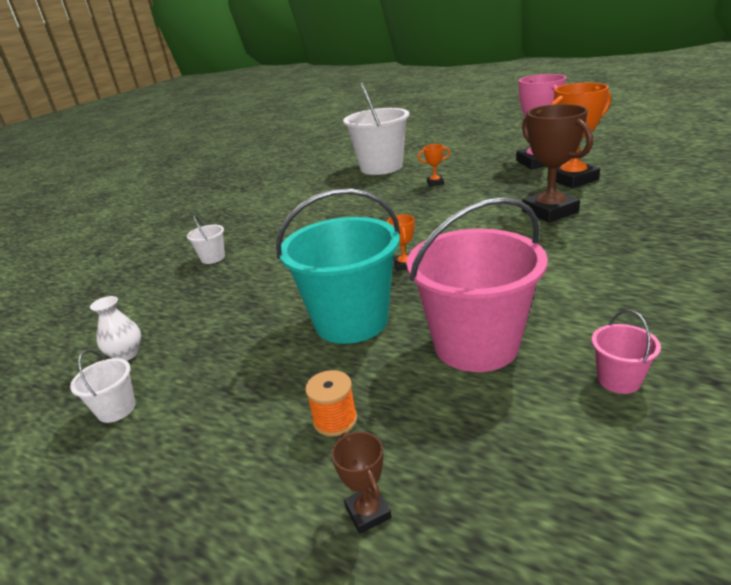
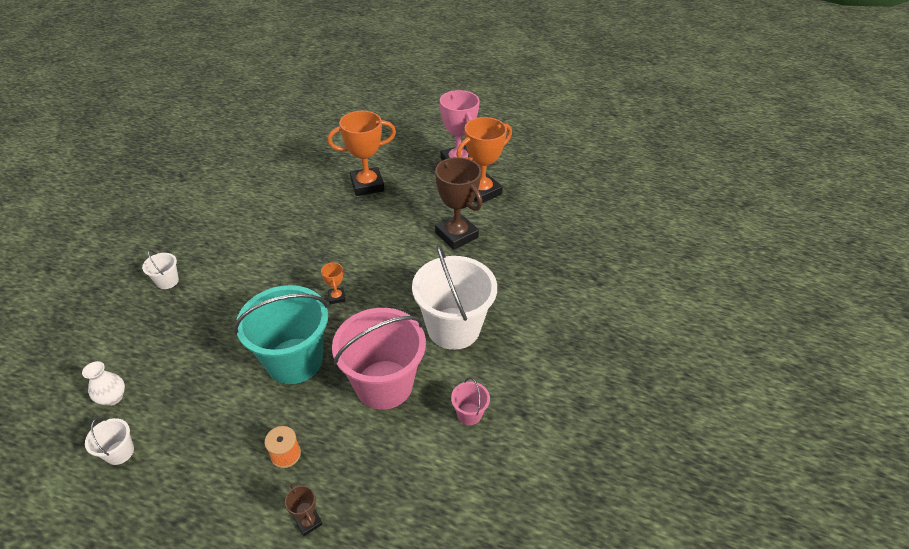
camera: 15 degrees left, 15 degrees up
white bucket [343,82,409,175] -> white bucket moved to [412,244,497,350]
orange trophy [418,144,450,186] -> orange trophy [328,111,396,196], size x2.25

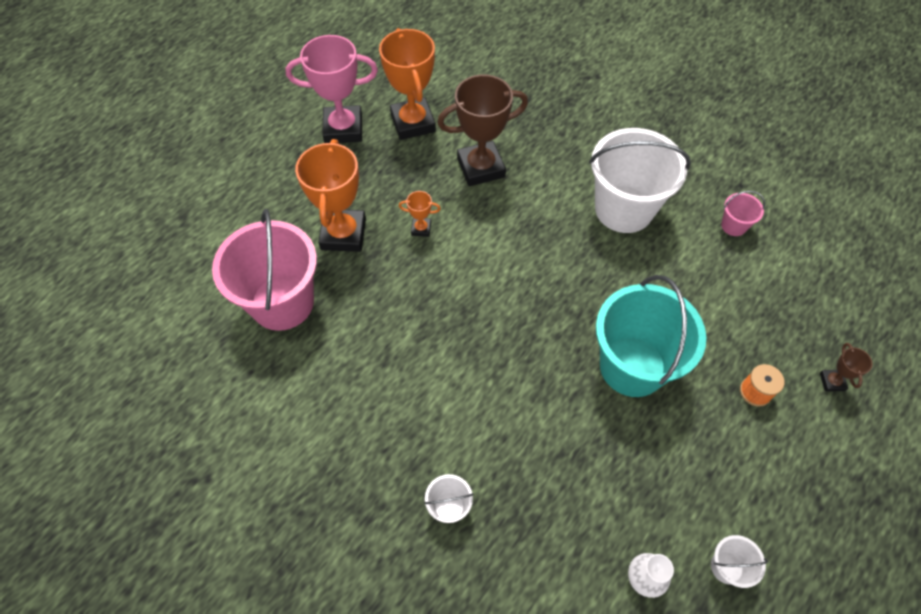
camera: 70 degrees left, 15 degrees up
brown trophy [285,484,323,536] -> brown trophy turned 75 degrees counterclockwise [820,343,872,392]
orange trophy [321,262,346,304] -> orange trophy moved to [399,191,441,237]
pink bucket [332,308,426,410] -> pink bucket moved to [212,209,317,331]

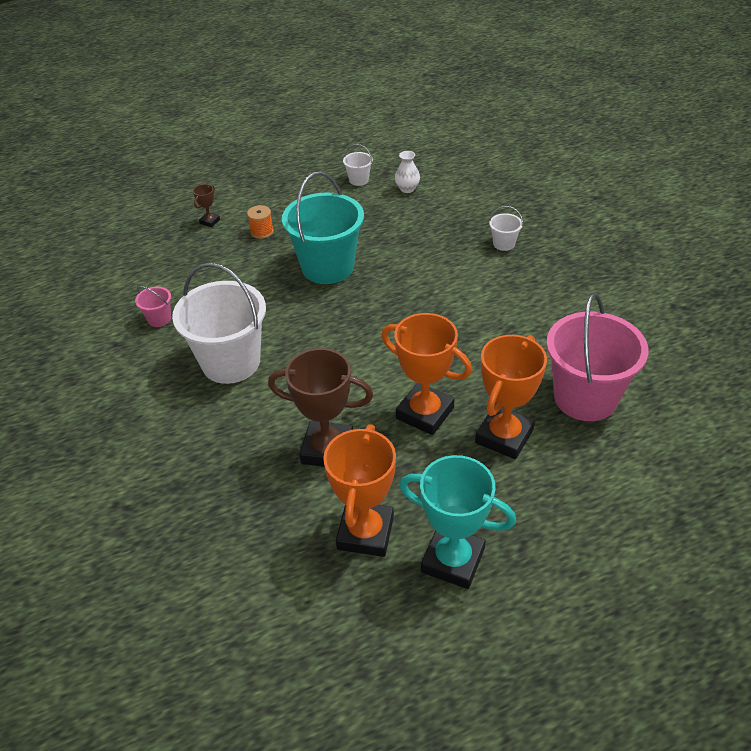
camera: 150 degrees left, 15 degrees down
pink trophy [286,35,378,143] -> turquoise trophy [399,455,516,589]
orange trophy [399,191,441,237] -> orange trophy [381,313,472,435], size x2.25

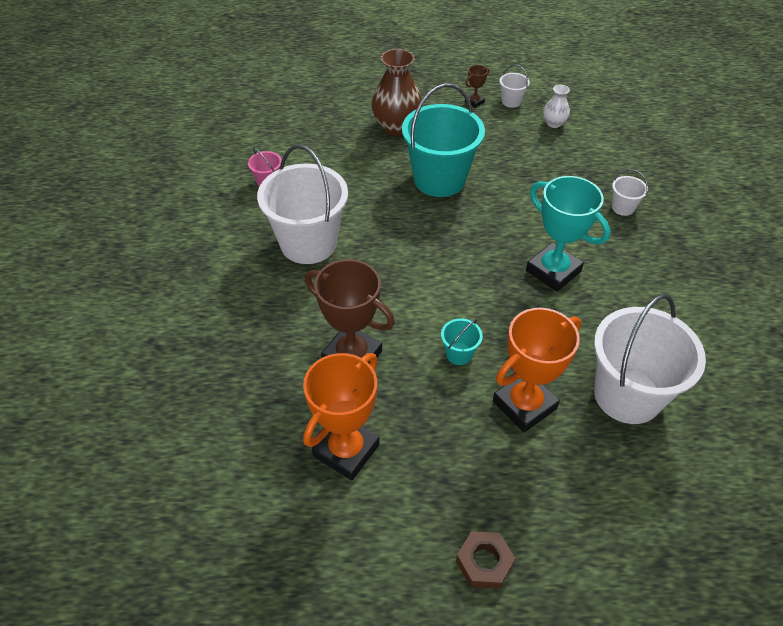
camera: 20 degrees right, 5 degrees up
brown trophy [193,184,220,227] -> brown trophy moved to [465,65,489,108]
orange spool [247,205,274,239] -> brown vase [371,49,423,136]
orange trophy [381,313,472,435] -> turquoise bucket [441,318,483,365]
turquoise trophy [399,455,516,589] -> turquoise trophy moved to [526,176,610,292]
pink bucket [546,293,649,421] -> white bucket [594,294,706,424]
none -> brown nut [456,531,515,588]

